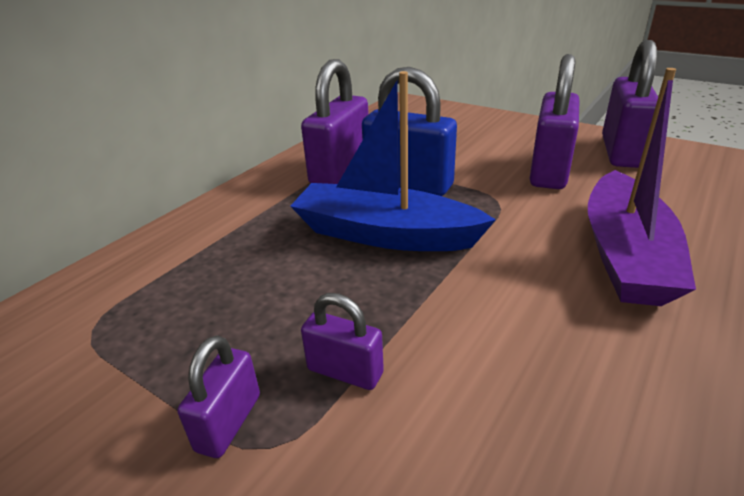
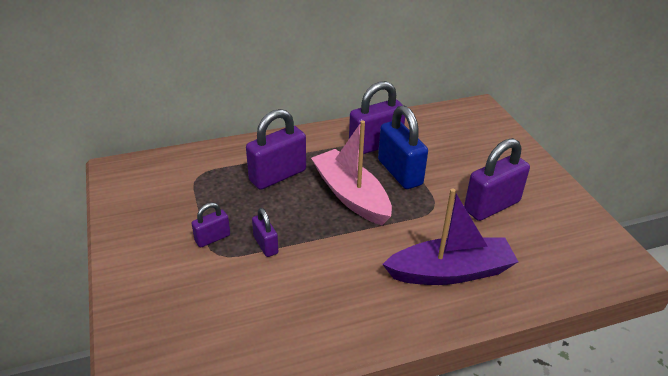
camera: 35 degrees right, 5 degrees up
blue boat [290,71,496,251] -> pink boat [311,121,392,225]
purple boat [588,68,696,306] -> purple boat turned 150 degrees counterclockwise [382,188,518,285]
purple padlock [602,40,658,168] -> purple padlock moved to [246,109,306,190]

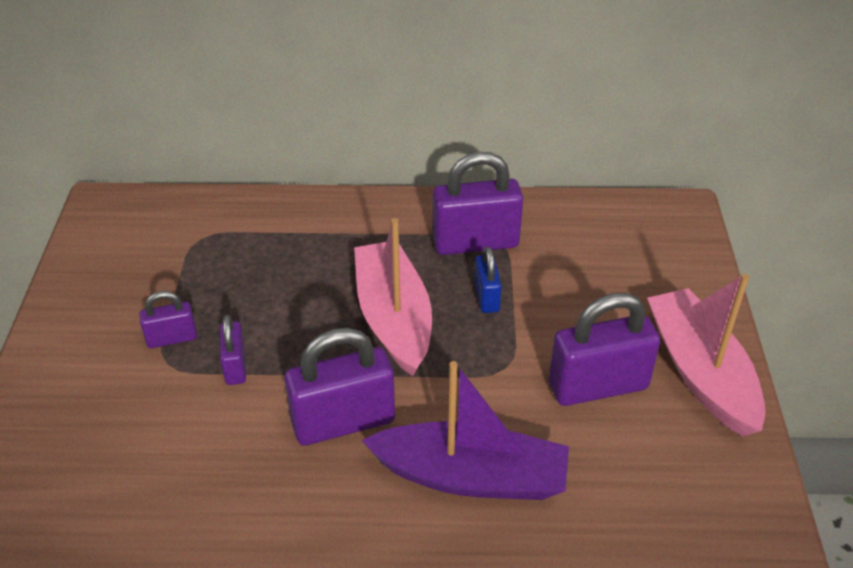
camera: 20 degrees right, 5 degrees up
purple padlock [246,109,306,190] -> purple padlock moved to [284,328,395,446]
blue padlock [378,105,428,189] -> blue padlock [474,246,502,313], size x0.53
none -> pink boat [647,274,766,437]

